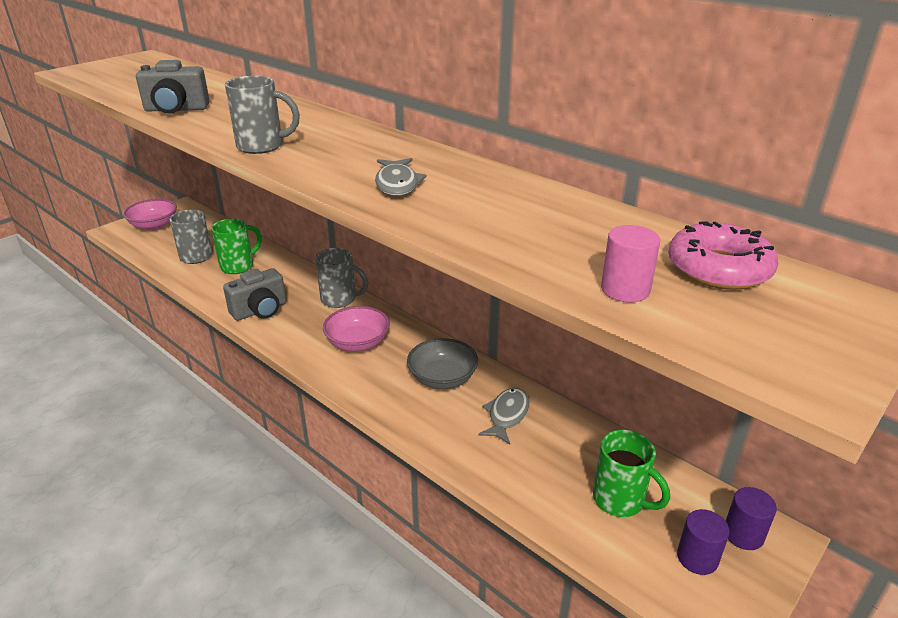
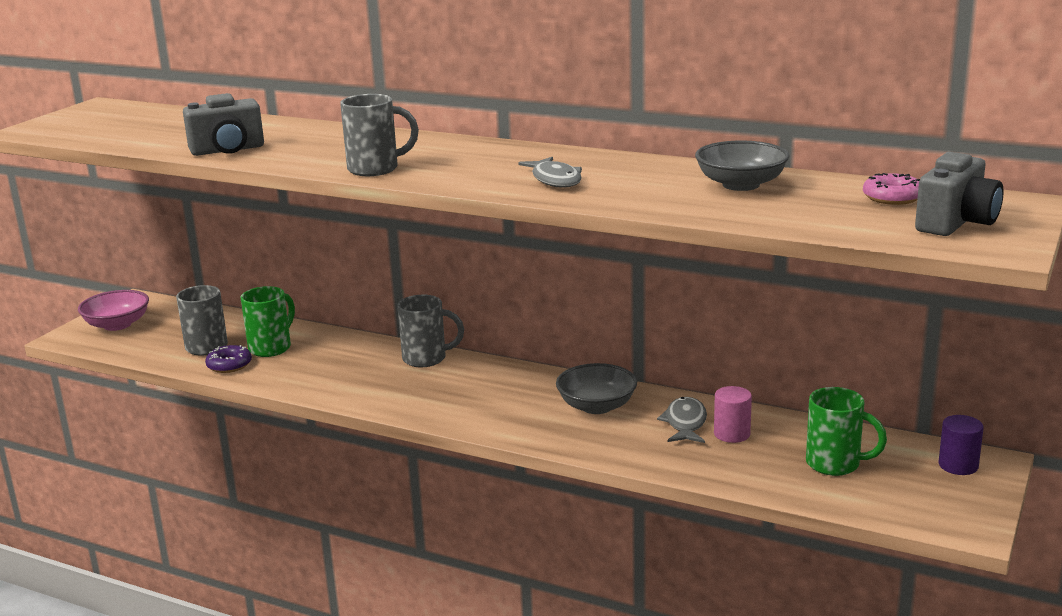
camera: 15 degrees left, 10 degrees down
grey camera [223,268,287,321] -> grey camera moved to [915,152,1004,236]
pink bowl [323,306,390,351] -> none
pink cylinder [601,225,660,302] -> pink cylinder moved to [714,386,752,443]
pink donut [668,221,778,290] -> pink donut [863,173,920,205], size x0.65
purple cylinder [677,509,730,575] -> none
none -> purple donut [205,345,252,373]
none -> grey bowl [695,141,789,191]

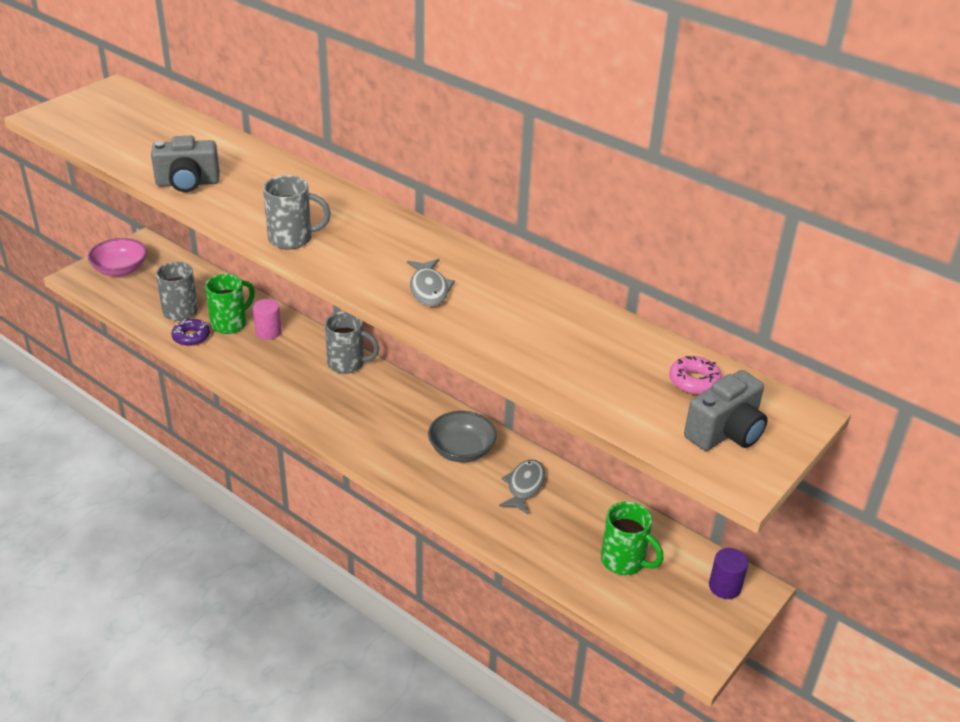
camera: 10 degrees right, 15 degrees up
grey bowl [695,141,789,191] -> none
pink cylinder [714,386,752,443] -> pink cylinder moved to [253,299,282,340]

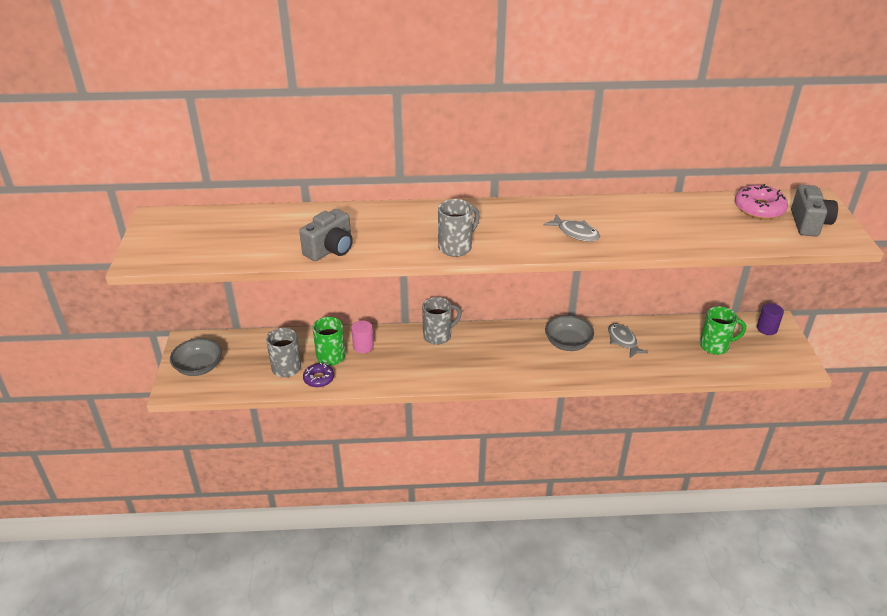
camera: 40 degrees left, 0 degrees up
pink bowl [88,238,147,276] -> grey bowl [170,338,222,376]
pink donut [669,356,722,395] -> pink donut [735,184,788,219], size x1.54

